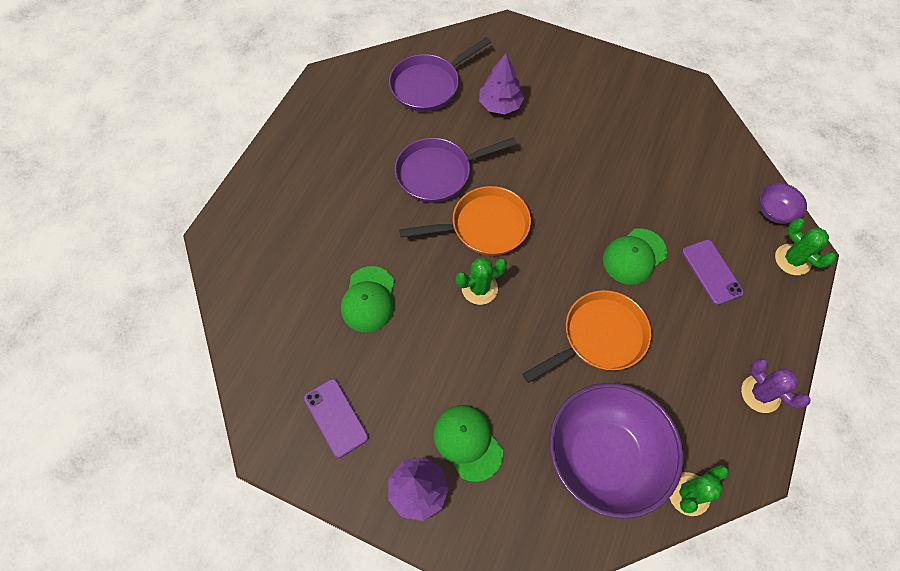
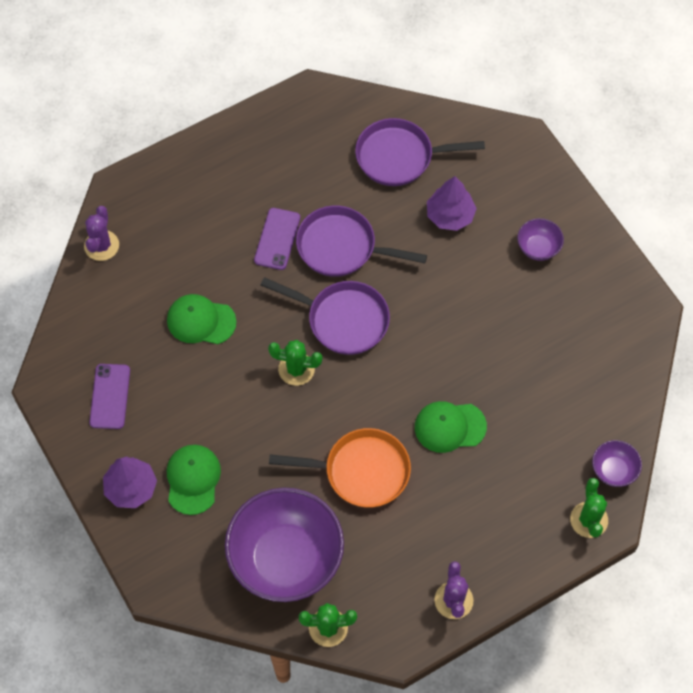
camera: 35 degrees right, 0 degrees up
green cap [341,266,394,332] -> green cap turned 60 degrees clockwise [167,294,237,344]
orange pan [399,186,531,256] -> purple pan [261,277,390,355]
purple phone [682,240,744,305] -> purple phone moved to [254,208,300,270]
none -> purple cactus [84,206,119,261]
none -> purple bowl [517,218,564,261]

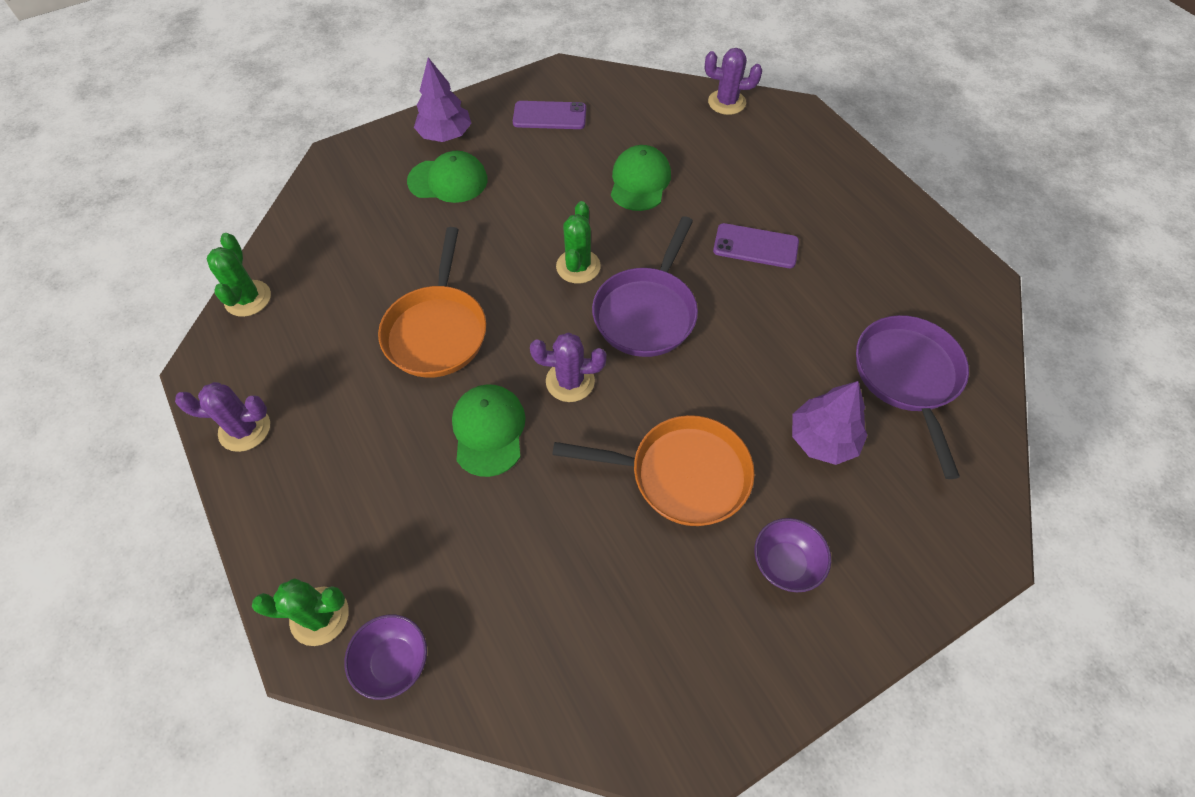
camera: 90 degrees right, 5 degrees down
purple bowl [225,487,344,602] -> none
purple pan [296,206,427,277] -> none
none -> purple cactus [530,332,606,402]
none -> orange pan [552,415,755,526]

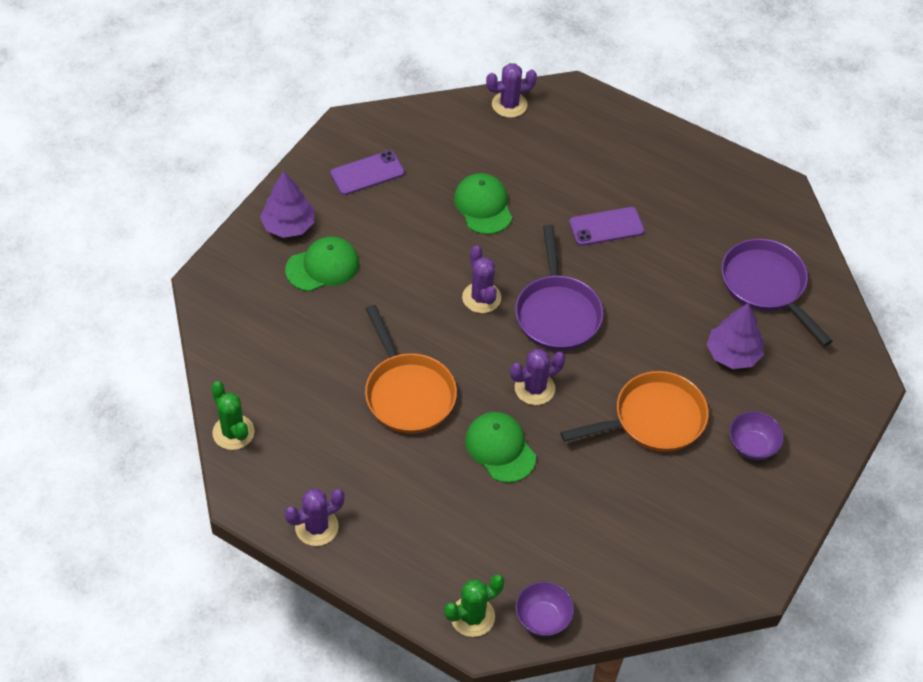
camera: 30 degrees left, 5 degrees down
green cactus [556,201,601,284] -> purple cactus [462,245,501,313]

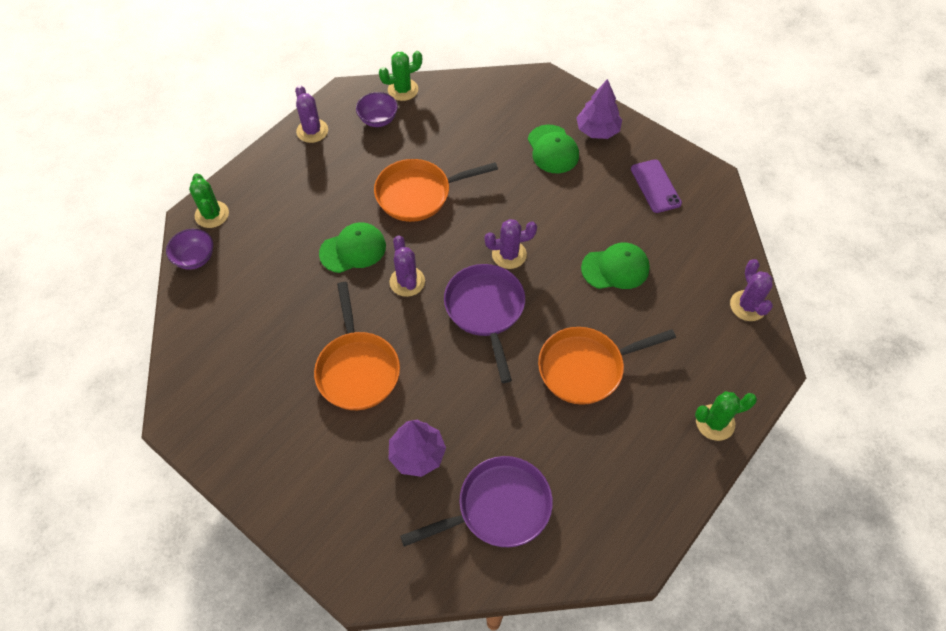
camera: 100 degrees right, 5 degrees up
purple pan [515,225,604,351] -> purple pan turned 75 degrees clockwise [444,264,525,383]
purple phone [569,207,644,246] -> orange pan [538,327,676,405]
purple bowl [729,411,784,460] -> purple bowl moved to [356,92,398,127]
none -> green cactus [695,391,757,441]

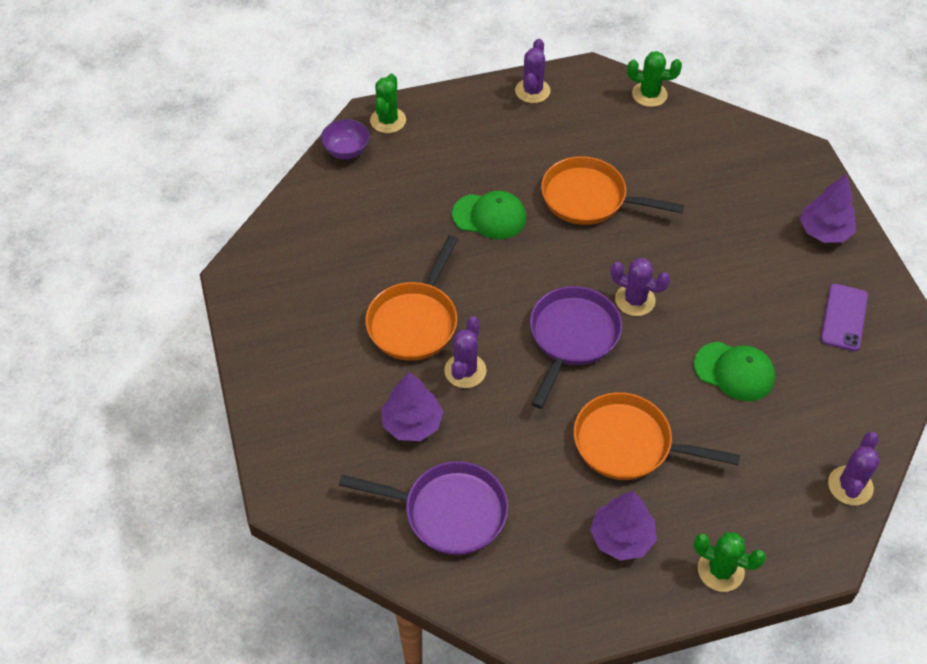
camera: 35 degrees right, 5 degrees down
purple bowl [356,92,398,127] -> none
purple cactus [390,235,425,297] -> purple cactus moved to [444,316,486,388]
green cap [528,125,579,173] -> none
none -> purple tree [590,491,657,561]

